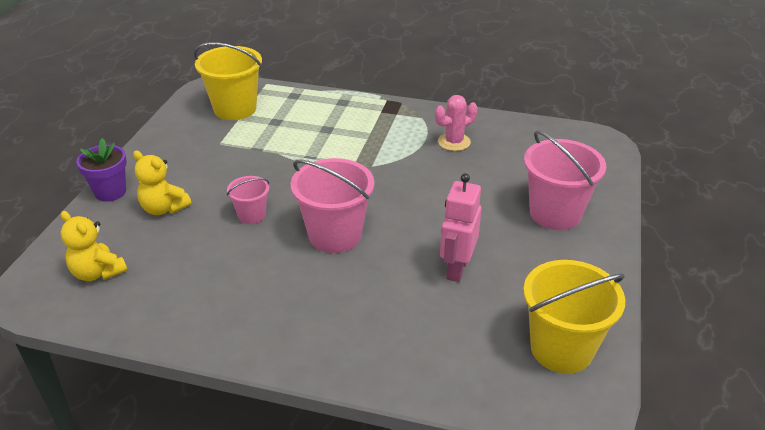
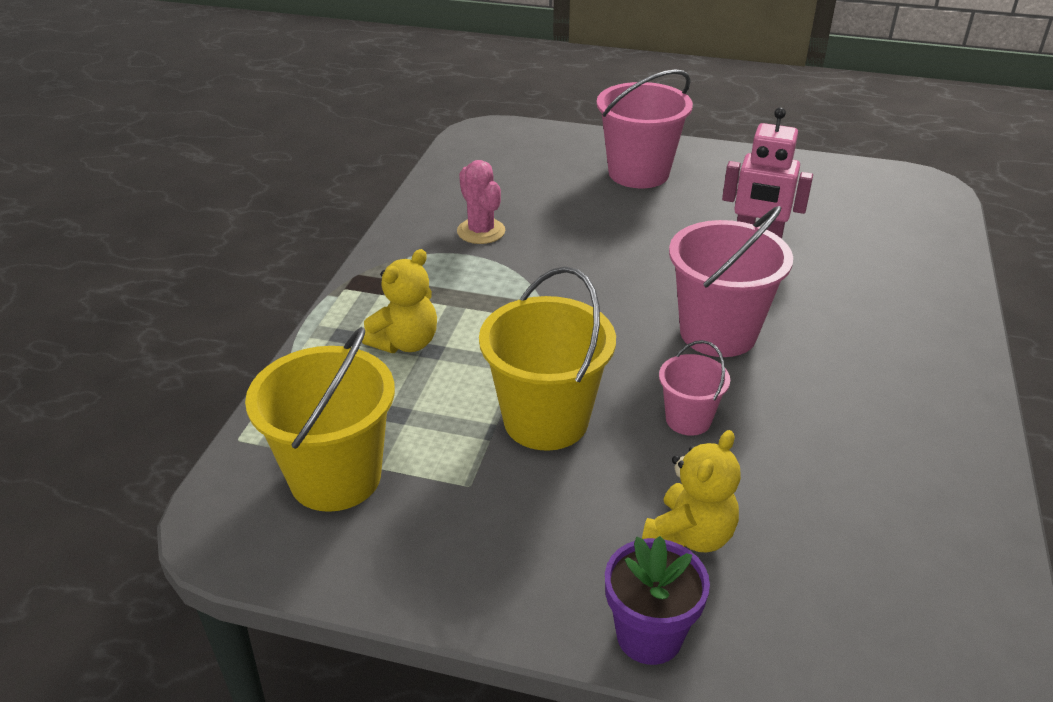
camera: 90 degrees left, 0 degrees up
yellow teddy bear [61,211,127,281] -> yellow teddy bear moved to [362,249,437,353]
yellow bucket [523,260,625,373] -> yellow bucket moved to [479,266,616,451]

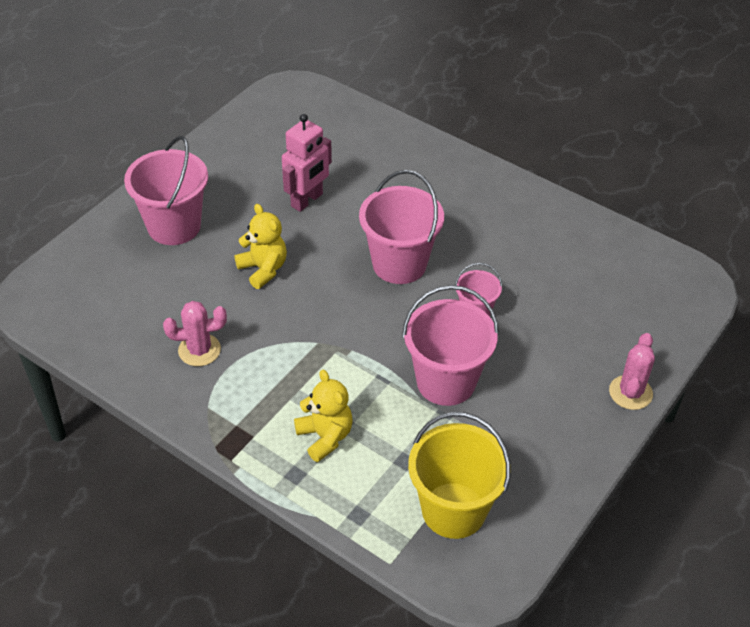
camera: 70 degrees left, 10 degrees up
yellow bucket [479,266,616,451] -> pink bucket [402,285,499,406]
purple flower pot [605,536,710,665] -> pink cactus [609,333,655,410]
yellow teddy bear [642,430,741,552] -> yellow teddy bear moved to [234,204,287,289]

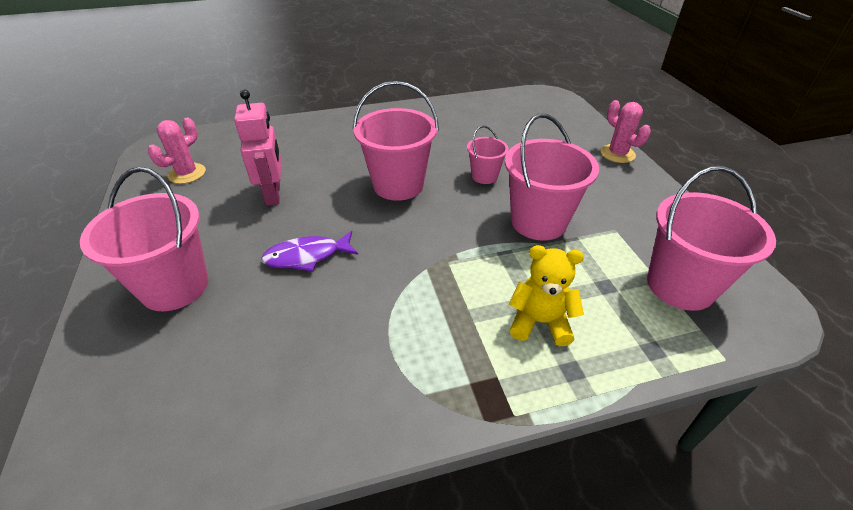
camera: 50 degrees left, 5 degrees down
pink cactus [163,301,227,366] -> pink cactus moved to [148,118,206,184]
yellow teddy bear [234,204,287,289] -> purple fish [261,231,358,272]
yellow bucket [408,412,511,539] -> pink bucket [647,166,776,311]

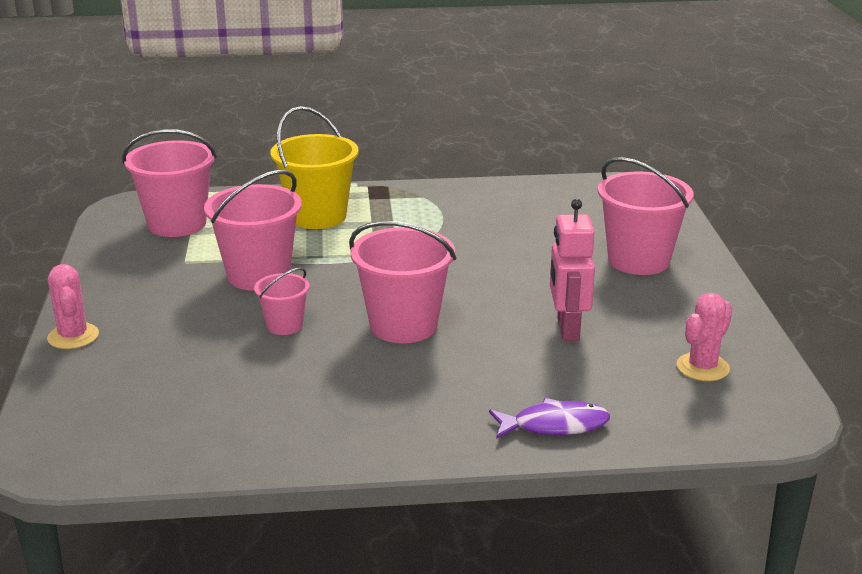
camera: 170 degrees left, 15 degrees down
purple fish [261,231,358,272] -> purple fish moved to [489,398,610,439]
yellow teddy bear [509,245,584,346] -> yellow bucket [270,106,359,229]

